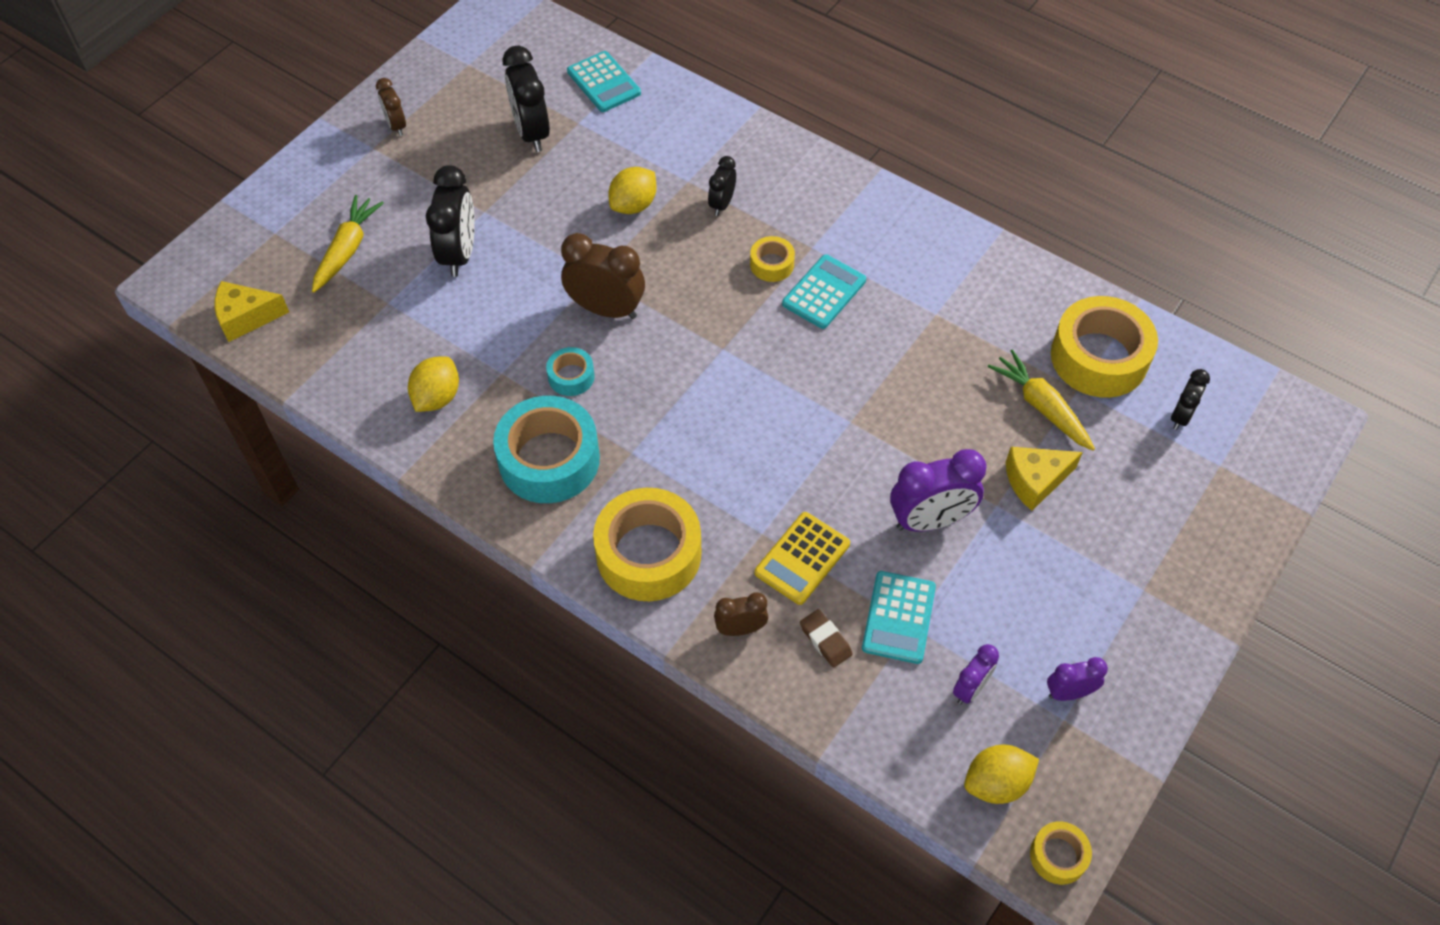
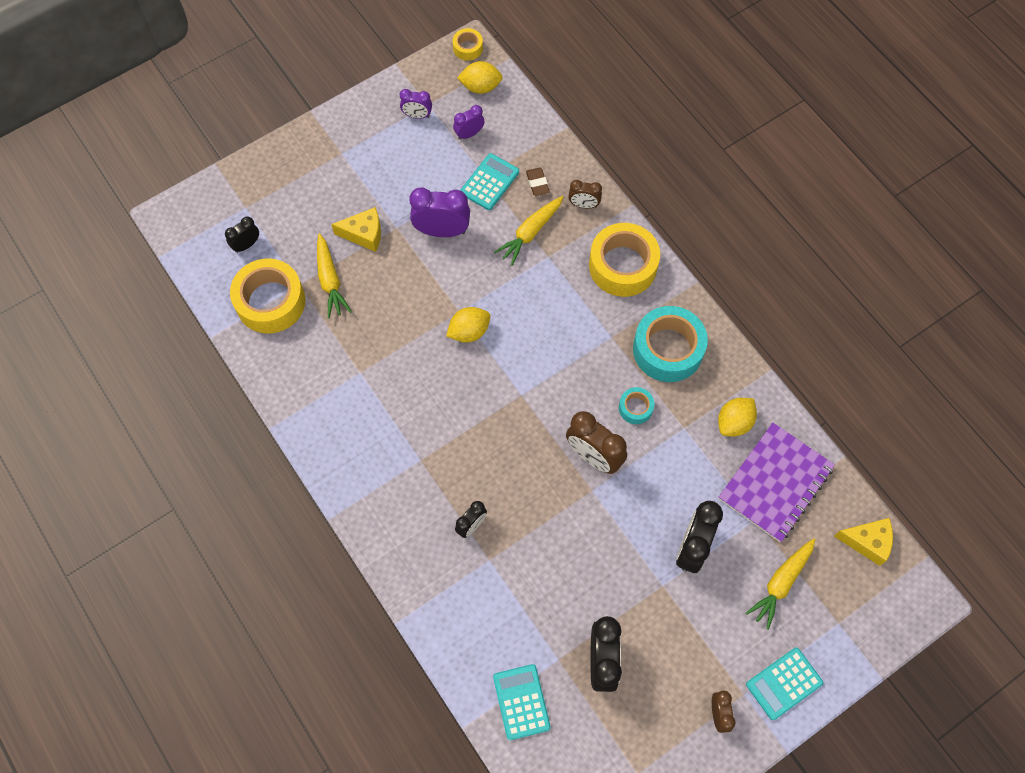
camera: 160 degrees left, 10 degrees up
yellow lemon [609,167,657,214] -> yellow lemon moved to [446,307,491,343]
yellow tape [750,236,795,282] -> none
yellow calculator [755,512,850,605] -> yellow carrot [494,196,563,266]
turquoise calculator [782,254,866,329] -> turquoise calculator moved to [746,647,823,720]
none -> purple notebook [718,423,835,542]

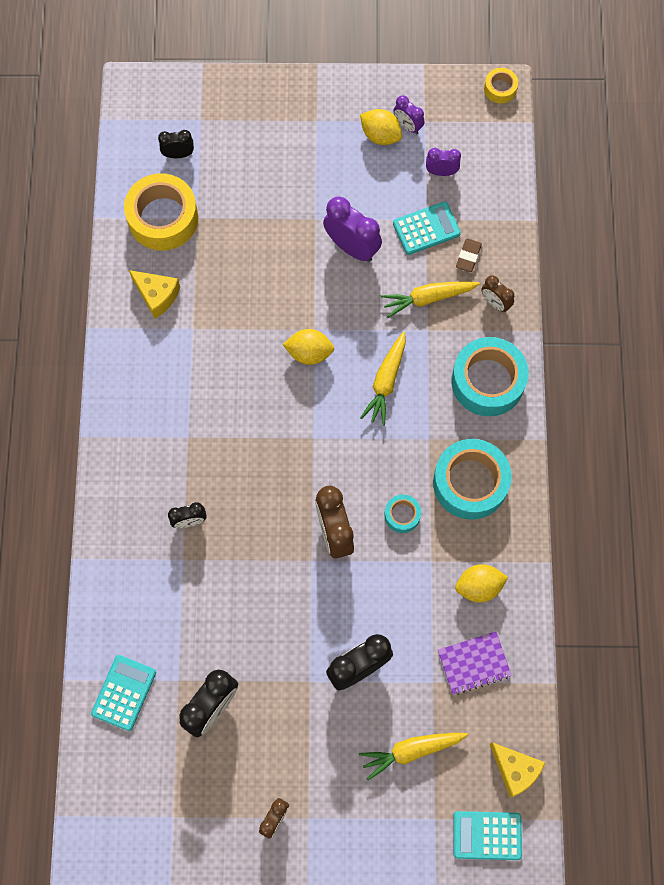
camera: 35 degrees right, 5 degrees up
yellow carrot [317,233,352,318] -> yellow carrot moved to [360,331,406,426]
yellow cheese [331,207,381,252] -> yellow cheese moved to [129,270,180,318]
yellow lemon [457,61,503,94] -> yellow lemon moved to [360,109,402,145]
yellow tape [589,223,660,297] -> turquoise tape [452,337,528,416]
purple notebook [718,423,835,542] -> purple notebook [438,631,512,695], size x0.59
turquoise calculator [746,647,823,720] -> turquoise calculator moved to [454,811,522,860]

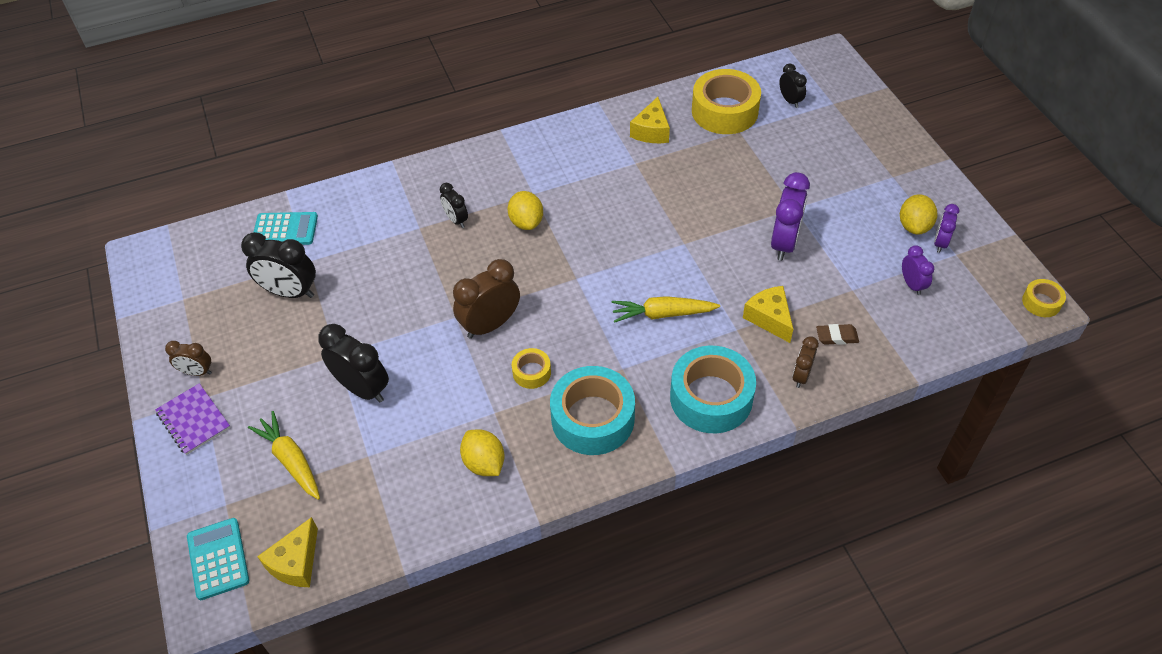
camera: 70 degrees right, 20 degrees down
yellow lemon [283,329,334,365] -> yellow lemon moved to [508,191,543,230]
yellow carrot [381,282,480,318] -> yellow cheese [743,286,793,343]
turquoise tape [384,495,421,533] -> yellow tape [512,348,551,389]
turquoise calculator [393,202,461,255] -> none
purple notebook [438,631,512,695] -> purple notebook moved to [155,383,231,455]

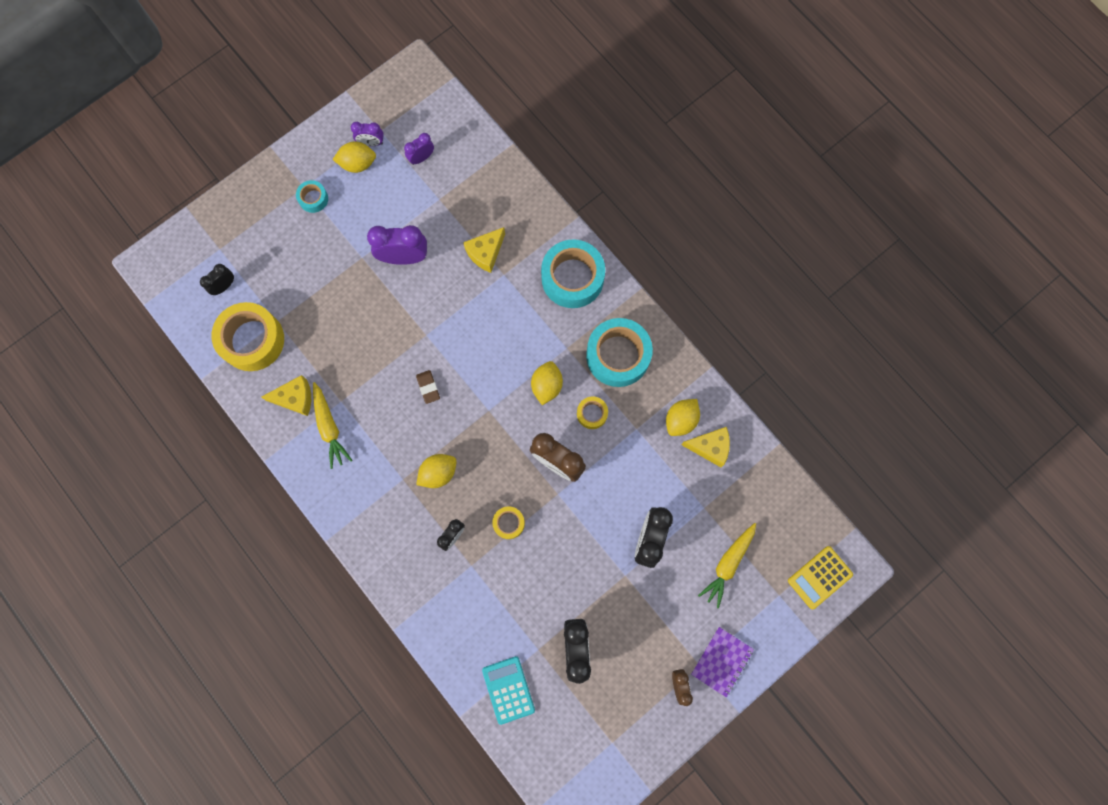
camera: 110 degrees left, 25 degrees up
turquoise calculator [187,518,249,600] -> yellow calculator [788,546,853,609]
yellow cheese [257,517,318,587] -> yellow cheese moved to [681,427,730,467]
yellow carrot [612,296,720,323] -> yellow carrot moved to [313,382,353,469]
brown clock [792,336,819,388] -> none
brown eraser [816,324,859,345] -> brown eraser moved to [416,370,440,404]
yellow tape [1022,279,1066,317] -> yellow tape moved to [492,506,525,539]
none -> turquoise tape [296,180,328,213]
none -> yellow lemon [531,361,563,405]

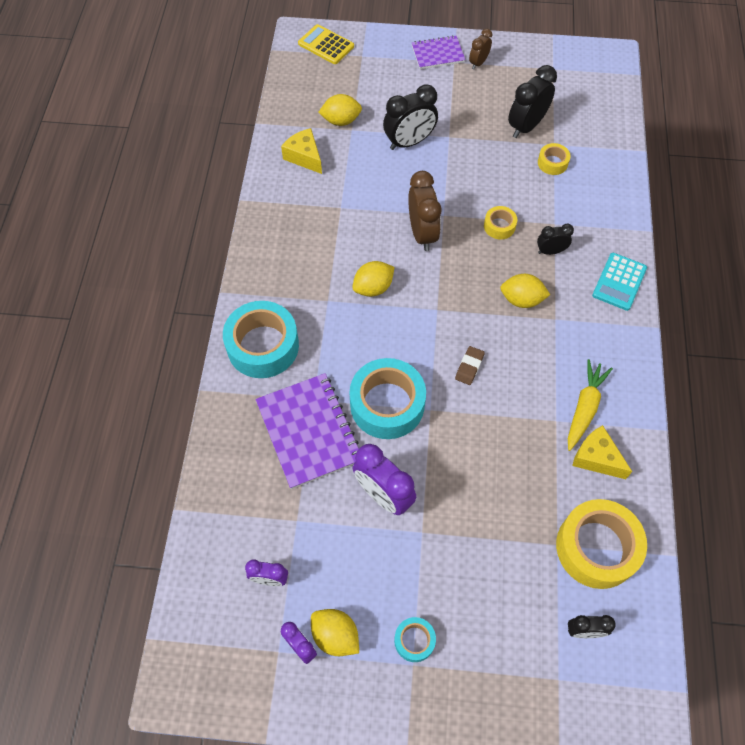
camera: 135 degrees left, 15 degrees down
yellow cheese [463,227,505,273] -> purple notebook [256,373,359,489]
turquoise calculator [482,656,535,725] -> turquoise calculator moved to [592,253,647,311]
yellow tape [577,396,608,429] -> yellow tape moved to [538,143,571,175]
turquoise tape [586,318,653,387] -> turquoise tape moved to [350,358,426,439]
yellow lemon [666,399,700,436] -> yellow lemon moved to [318,94,362,126]
yellow carrot [698,523,756,609] -> none
yellow calculator [788,546,853,609] -> yellow calculator turned 150 degrees counterclockwise [298,24,354,64]

